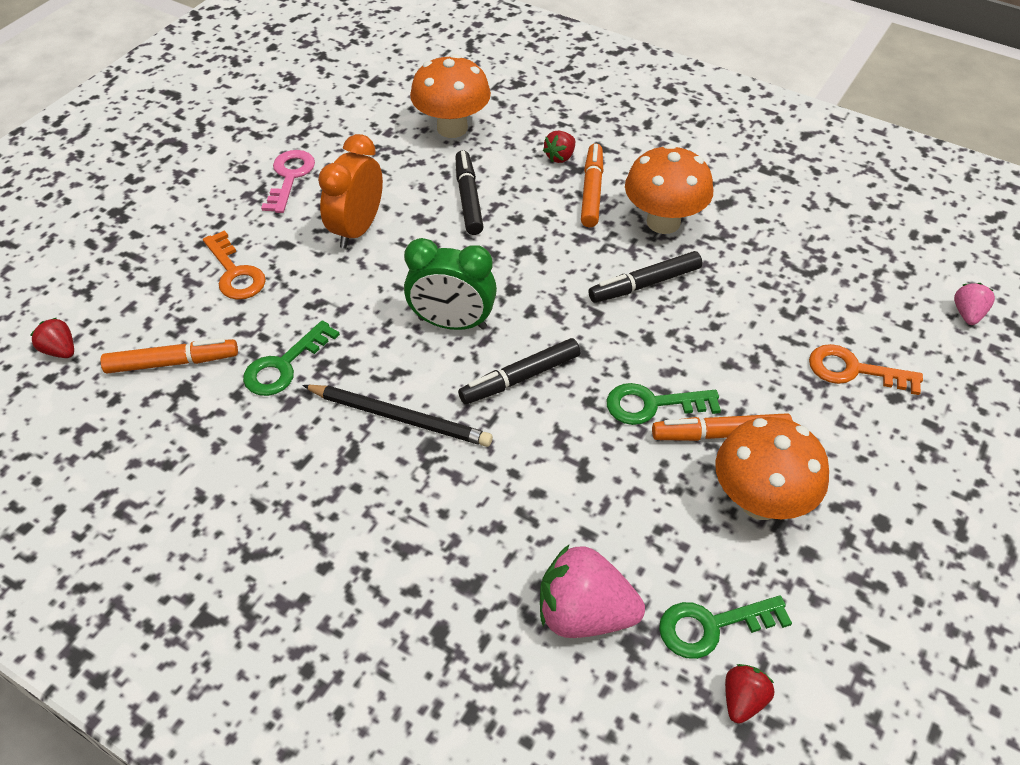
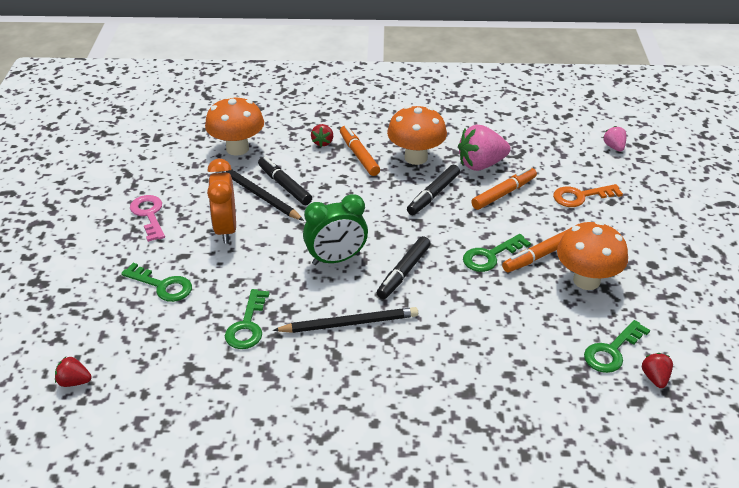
camera: 30 degrees left, 10 degrees down
orange marker [100,338,238,373] -> orange marker moved to [471,167,537,210]
orange key [203,230,266,300] -> green key [121,263,192,302]
pink strawberry [540,544,645,638] -> pink strawberry moved to [458,125,511,171]
none -> black pencil [220,170,304,221]

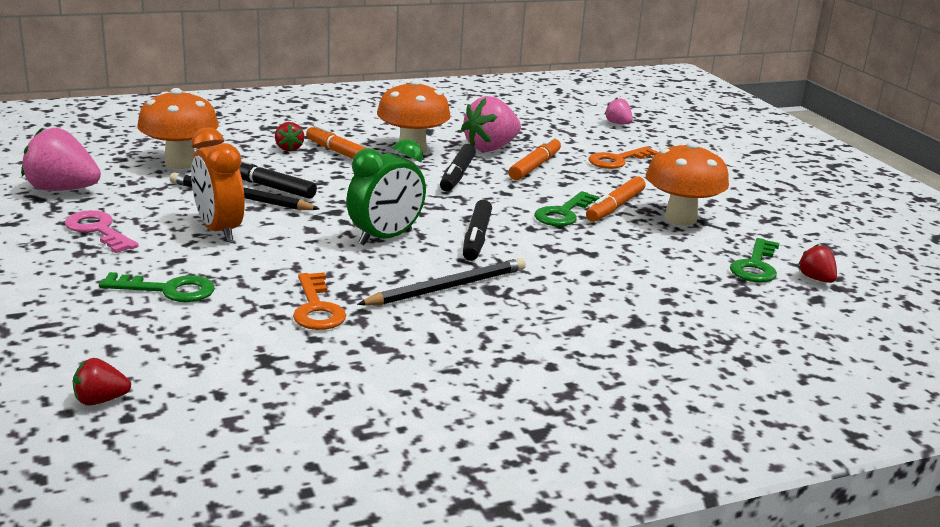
camera: 25 degrees left, 15 degrees down
green key [225,289,270,349] -> orange key [293,272,346,330]
none -> pink strawberry [21,127,101,191]

